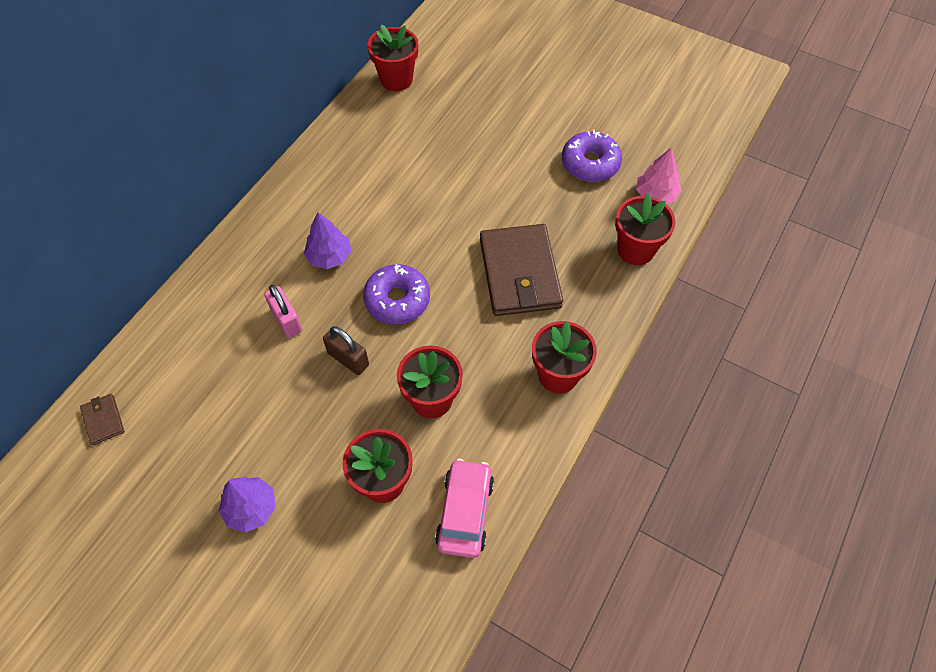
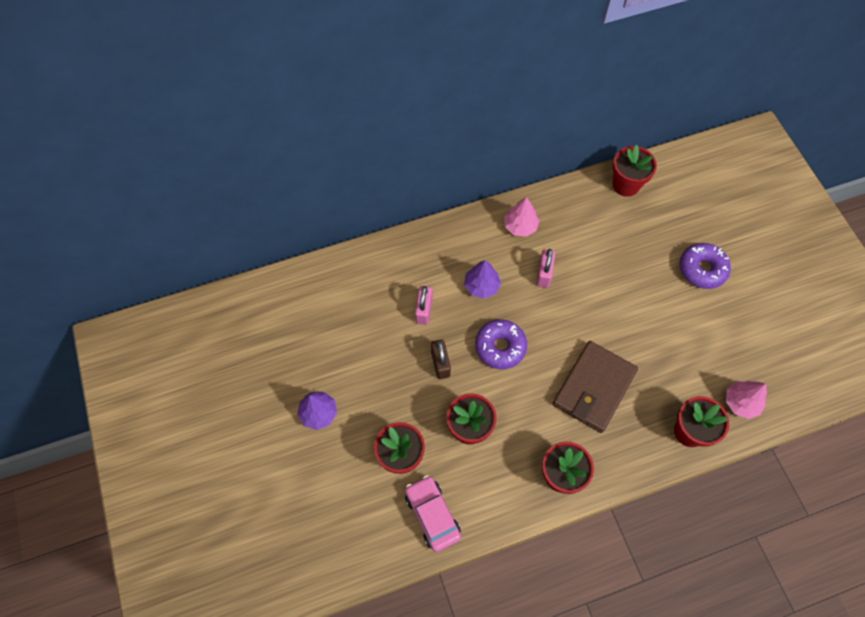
camera: 40 degrees right, 5 degrees up
brown wallet [80,394,124,445] -> none
pink car [435,459,494,558] -> pink car turned 75 degrees counterclockwise [405,475,461,552]
purple donut [562,130,622,182] -> purple donut moved to [679,243,731,289]
none -> pink tree [504,197,539,237]
none -> pink padlock [536,249,555,288]

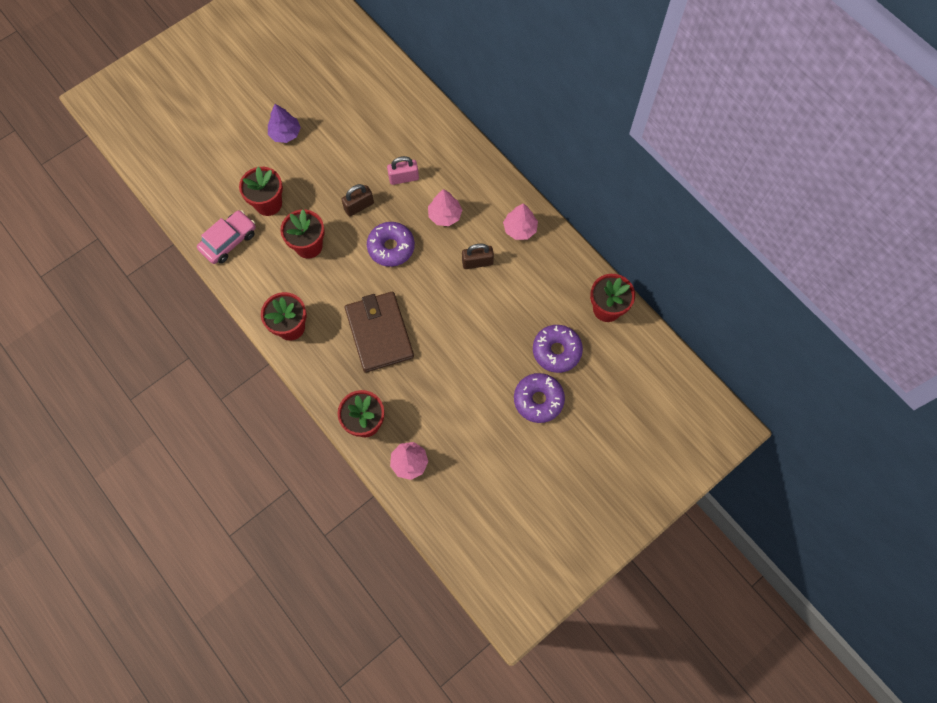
camera: 70 degrees right, 5 degrees up
purple tree [464,260,501,299] -> pink tree [428,189,462,226]
pink padlock [536,249,555,288] -> brown padlock [462,243,494,269]
brown wallet [553,341,638,433] -> brown wallet turned 60 degrees clockwise [345,292,414,373]
none -> purple donut [533,325,583,373]

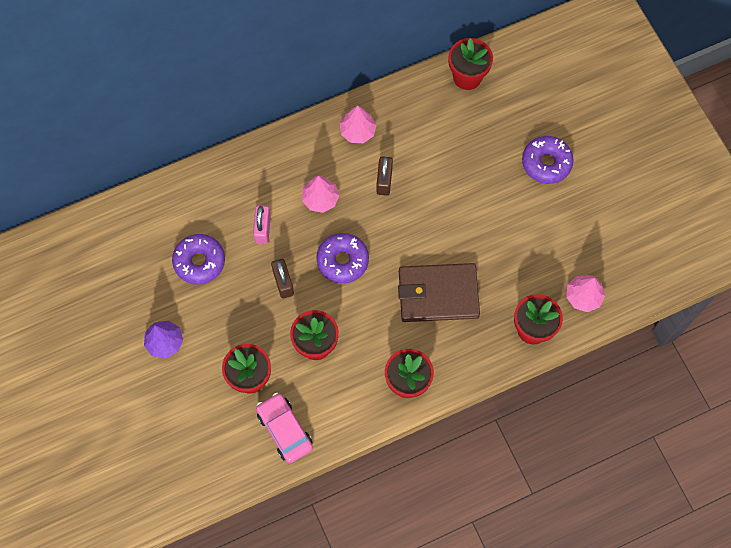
camera: 75 degrees left, 0 degrees up
purple donut [533,325,583,373] -> purple donut moved to [172,234,225,284]

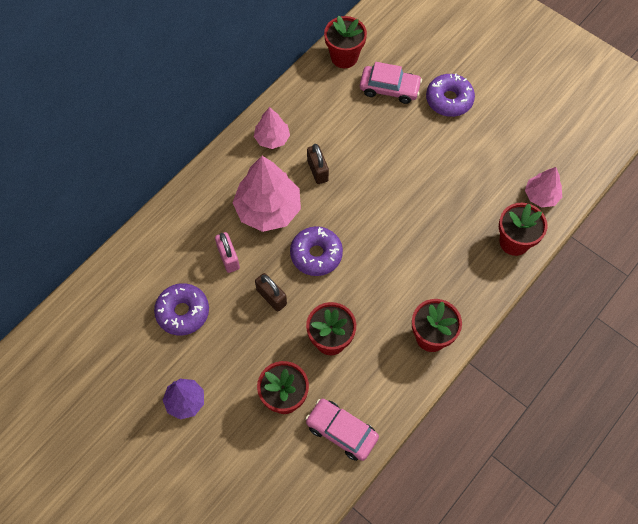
camera: 25 degrees left, 5 degrees down
pink tree [302,176,340,213] -> pink tree [232,156,301,232], size x1.80
brown wallet [398,263,480,322] -> none
none -> pink car [360,62,422,104]

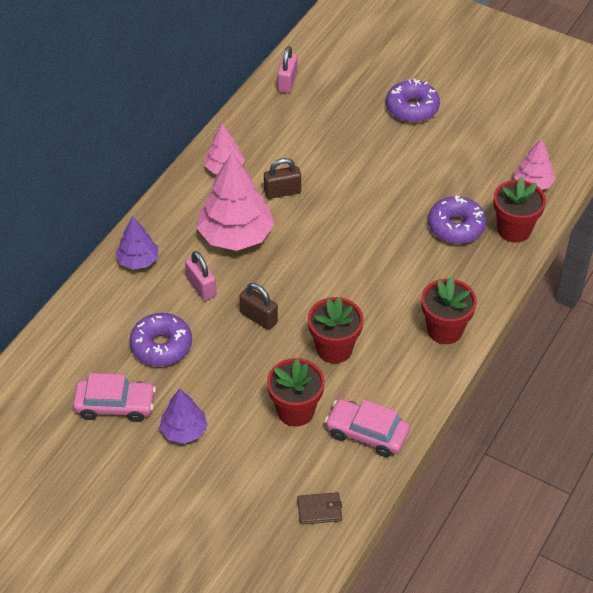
camera: 10 degrees left, 15 degrees down
purple donut [290,226,343,276] -> purple donut moved to [428,195,487,244]
brown padlock [307,144,329,184] -> brown padlock turned 75 degrees counterclockwise [264,158,301,199]
red flower pot [324,16,367,68] -> pink padlock [277,46,297,93]
pink car [360,62,422,104] -> pink car moved to [73,373,156,422]
none -> purple tree [115,216,158,269]
none -> brown wallet [297,492,342,525]

